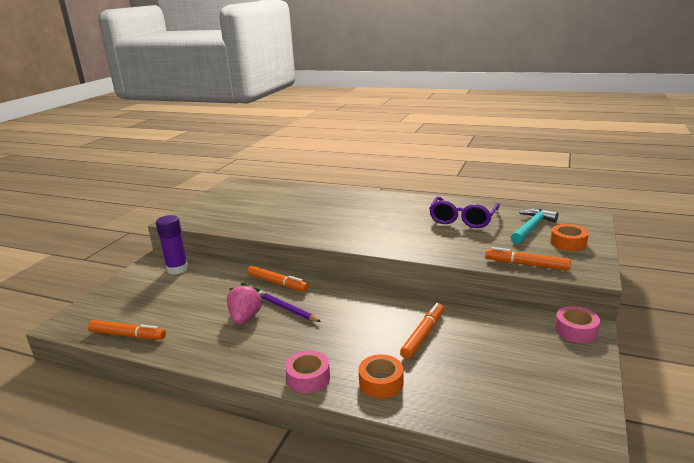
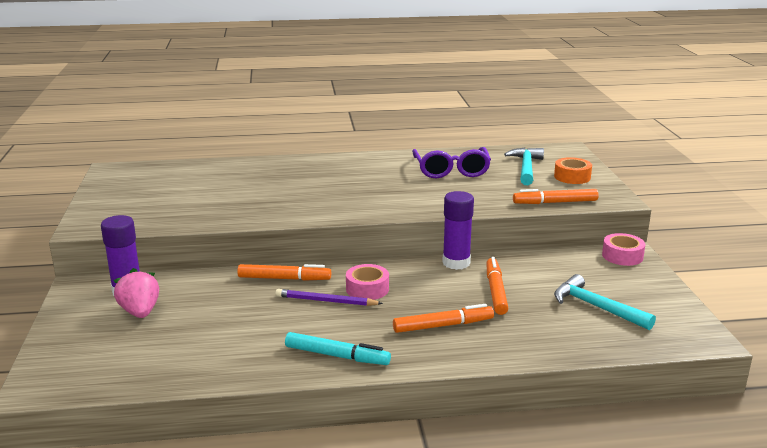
camera: 30 degrees left, 0 degrees up
orange marker [88,320,166,340] -> orange marker moved to [393,304,494,333]
pink strawberry [227,283,263,324] -> pink strawberry moved to [113,268,159,318]
pink tape [285,351,330,393] -> pink tape moved to [346,264,389,300]
orange tape [359,354,404,398] -> none
none -> turquoise marker [285,332,391,365]
none -> purple glue stick [442,191,474,270]
none -> turquoise hammer [554,274,656,330]

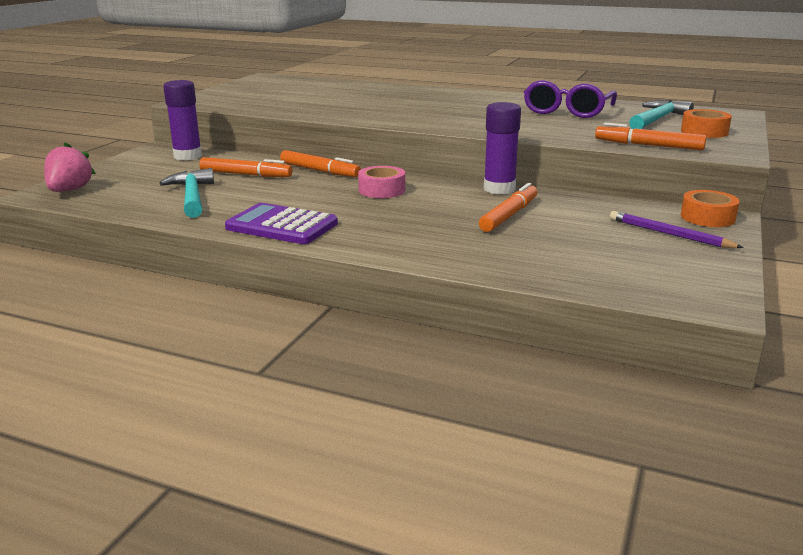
camera: 30 degrees right, 0 degrees up
pink strawberry [113,268,159,318] -> pink strawberry moved to [44,142,96,192]
purple pencil [275,289,383,306] -> purple pencil moved to [610,211,744,248]
turquoise marker [285,332,391,365] -> purple calculator [225,203,338,244]
orange marker [393,304,494,333] -> orange marker moved to [199,157,292,177]
turquoise hammer [554,274,656,330] -> turquoise hammer moved to [159,168,214,218]
pink tape [602,233,645,266] -> orange tape [681,190,739,227]

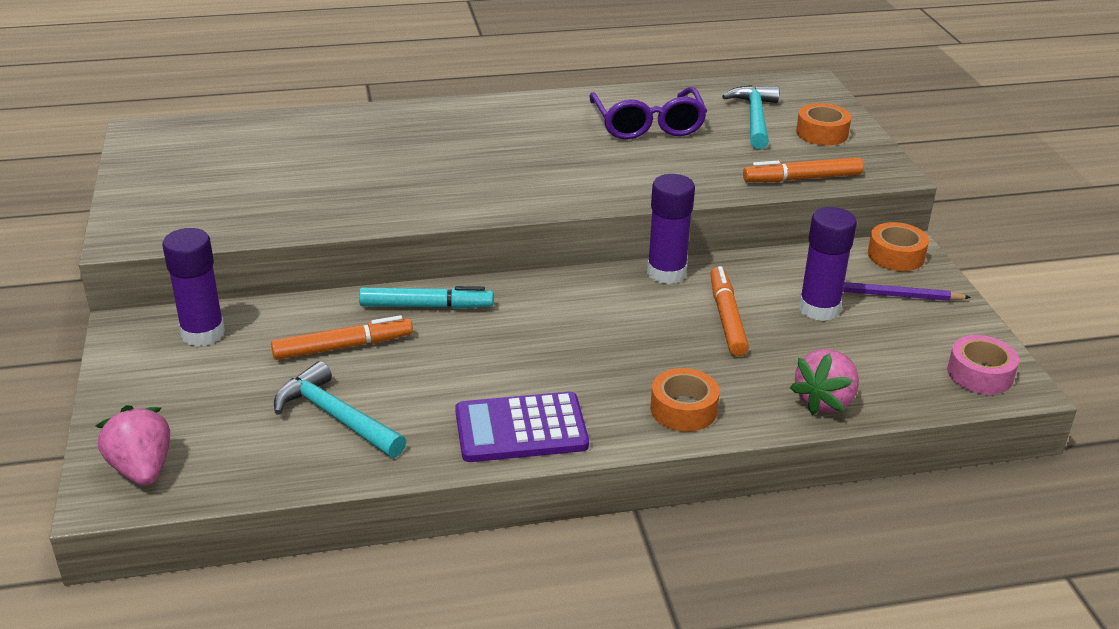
camera: 35 degrees left, 10 degrees up
orange marker [280,150,361,177] -> turquoise marker [359,286,494,309]
pink tape [358,166,405,198] -> pink tape moved to [947,335,1019,395]
none -> orange tape [650,368,720,432]
none -> pink strawberry [790,349,859,415]
none -> purple glue stick [799,207,857,321]

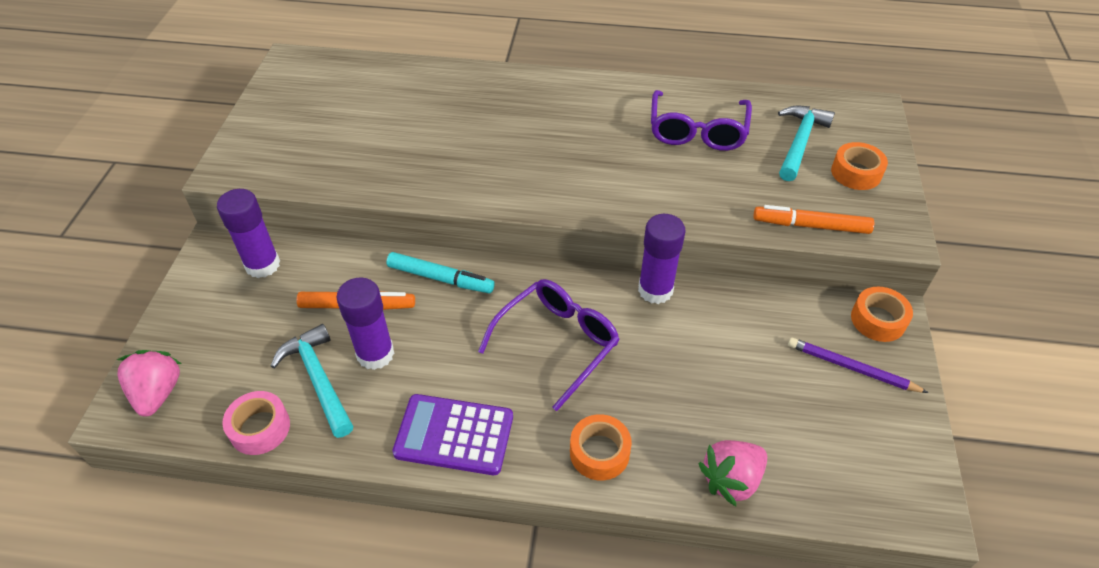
camera: 20 degrees right, 15 degrees up
orange marker [710,266,749,356] -> none
purple glue stick [799,207,857,321] -> purple glue stick moved to [336,277,395,370]
pink tape [947,335,1019,395] -> pink tape moved to [222,391,290,455]
none -> purple glasses [478,279,620,411]

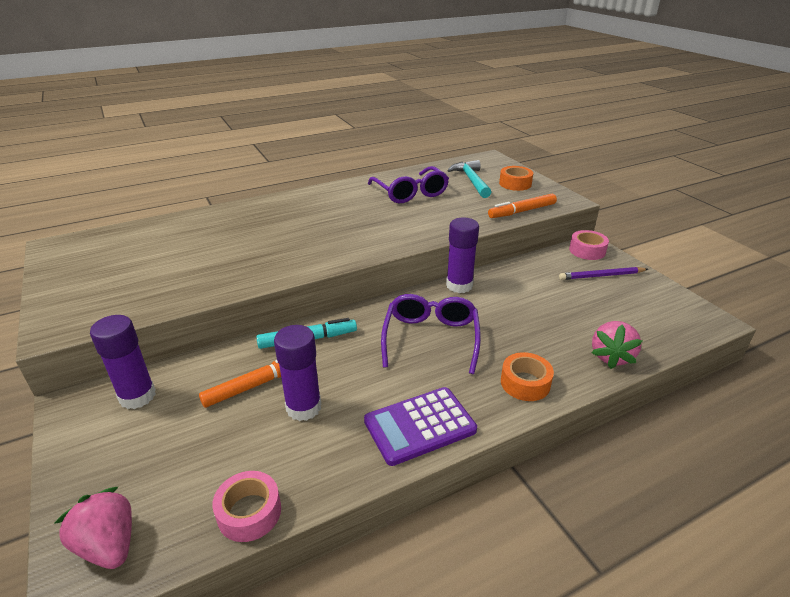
camera: 35 degrees left, 15 degrees down
turquoise hammer [271,324,353,438] -> none
orange tape [851,287,913,342] -> pink tape [569,230,609,260]

